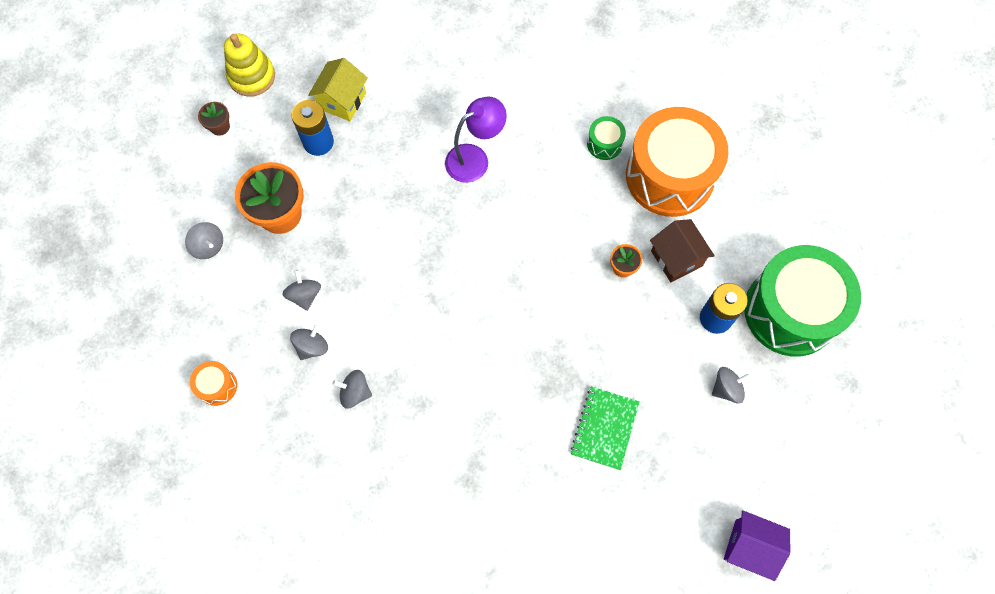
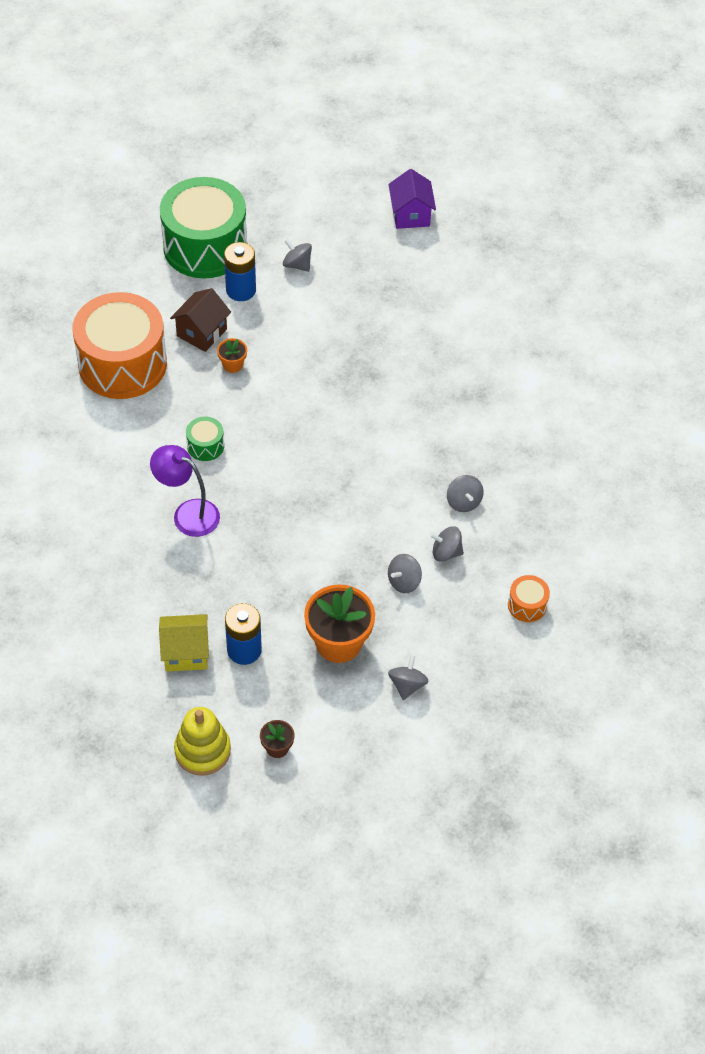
camera: 120 degrees left, 15 degrees down
green notebook [571,387,640,470] -> none
green drum [587,116,626,160] -> green drum moved to [186,417,224,461]

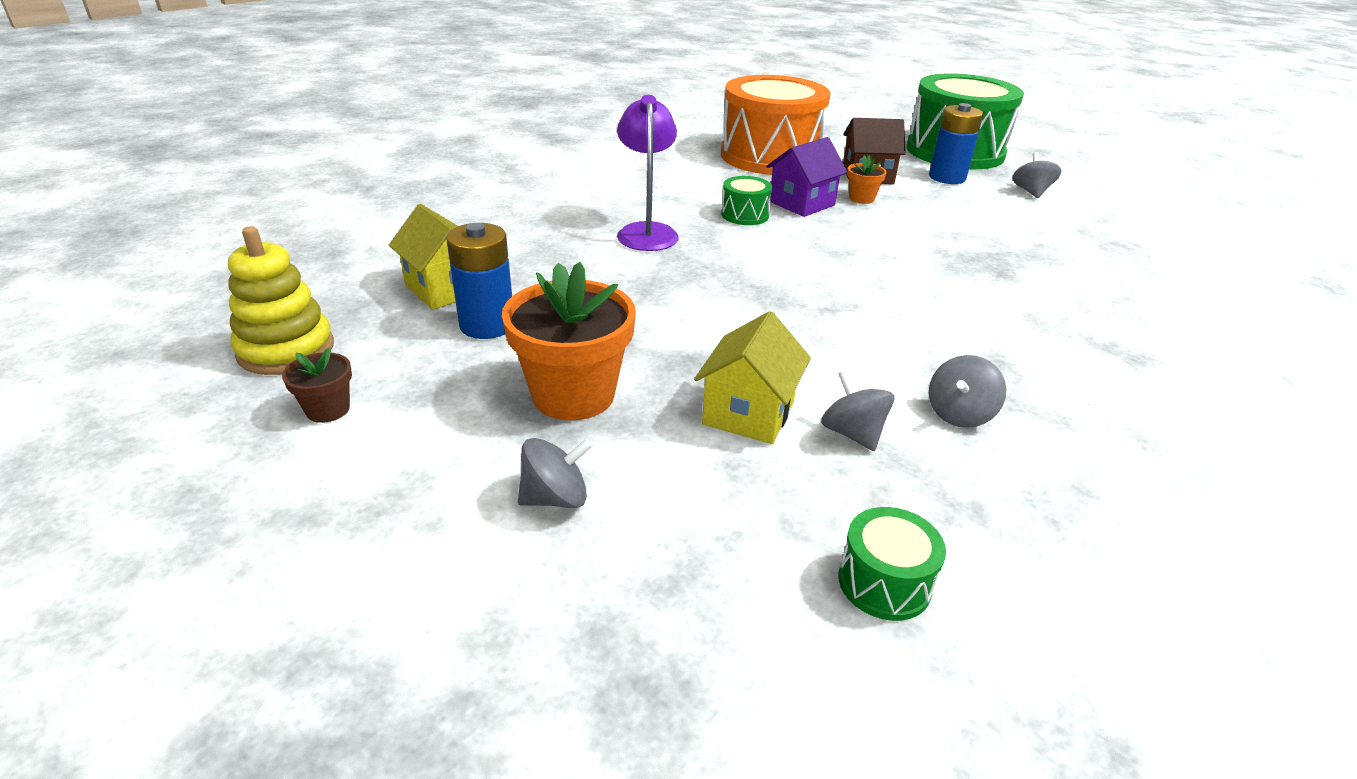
camera: 55 degrees right, 20 degrees down
grey spinning top [388,554,422,593] -> yellow house [694,311,811,444]
purple house [389,169,436,229] -> purple house moved to [766,137,848,217]
orange drum [508,575,550,622] -> green drum [839,507,946,621]

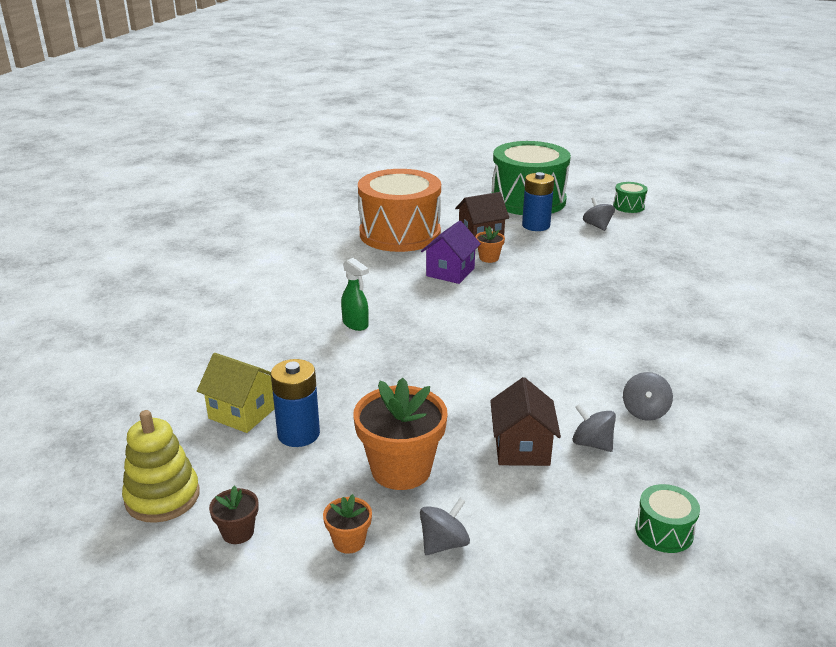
camera: 20 degrees left, 5 degrees down
purple lamp [617,95,679,251] -> green spray bottle [341,258,369,331]
yellow house [694,311,811,444] -> brown house [490,377,561,466]
green drum [721,176,772,225] -> green drum moved to [613,182,648,213]
none -> orange flower pot [323,494,372,554]

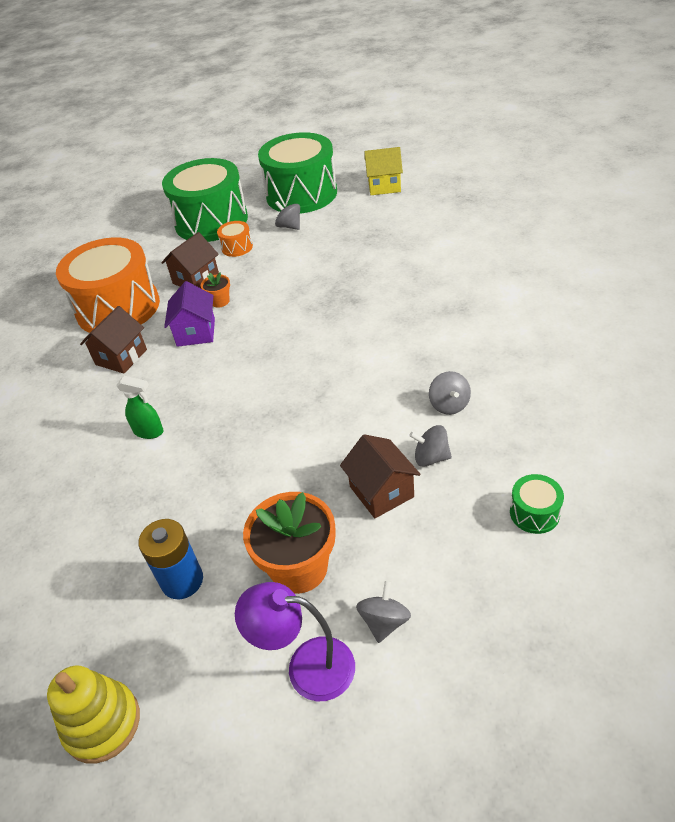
camera: 25 degrees left, 15 degrees up
yellow house [197,353,274,433] -> yellow house moved to [364,147,403,195]
brown flower pot [209,486,259,544] -> none
orange flower pot [323,494,372,554] -> purple lamp [235,582,355,701]
blue battery [522,172,554,231] -> orange drum [217,221,253,257]
green drum [613,182,648,213] -> green drum [258,132,337,213], size x2.45
none -> brown house [80,306,147,373]

